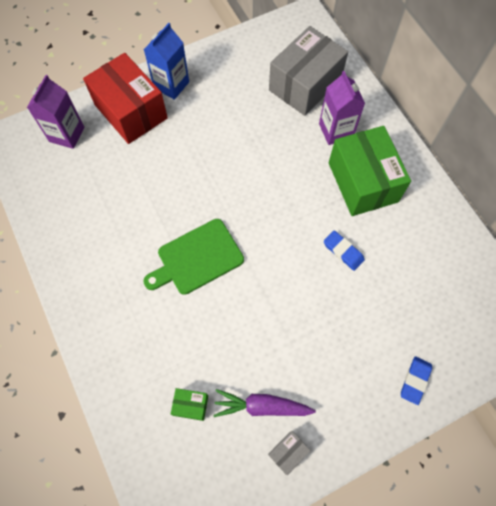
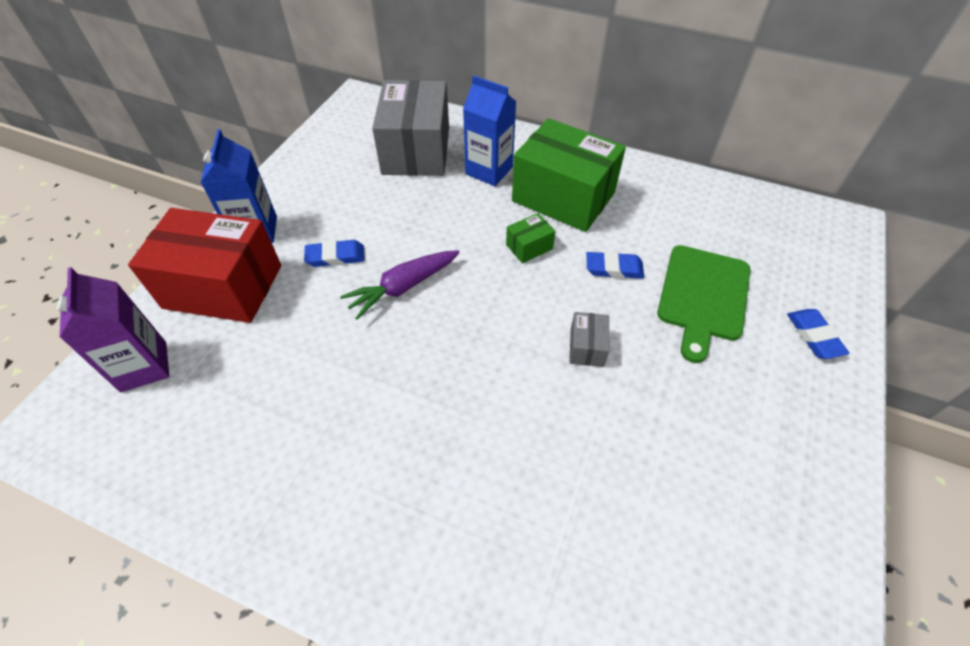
camera: 40 degrees left, 15 degrees down
green cutting board [143,219,244,295] -> green cutting board moved to [657,245,750,363]
green box [171,388,208,421] -> green box moved to [506,213,556,263]
purple carrot [213,389,316,417] -> purple carrot moved to [340,250,460,320]
grey box [268,431,311,475] -> grey box moved to [569,312,610,367]
purple carton [319,71,365,145] -> blue carton [463,75,516,186]
none -> blue eraser [304,240,365,267]

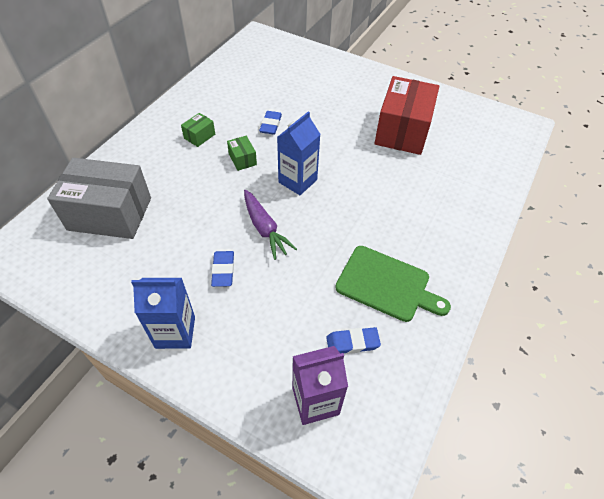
camera: 85 degrees left, 0 degrees up
red box [128,208,281,323] -> red box moved to [374,76,439,155]
blue carton [463,75,516,186] -> blue carton moved to [277,111,321,195]
green box [512,118,626,232] -> green box [181,113,215,147], size x0.42
grey box [569,312,610,367] -> none
green cutting board [657,245,750,363] -> green cutting board moved to [335,246,451,322]
blue eraser [787,309,849,359] -> blue eraser moved to [326,327,381,354]

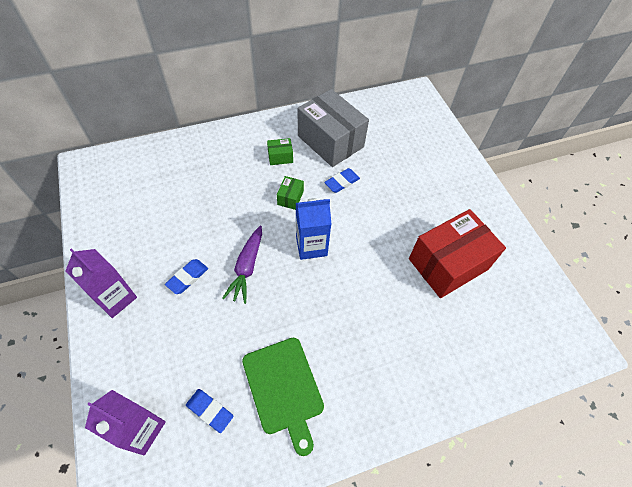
camera: 40 degrees right, 5 degrees up
grey box [47,158,151,239] -> grey box moved to [298,89,369,167]
blue carton [131,278,195,349] -> purple carton [65,248,137,318]

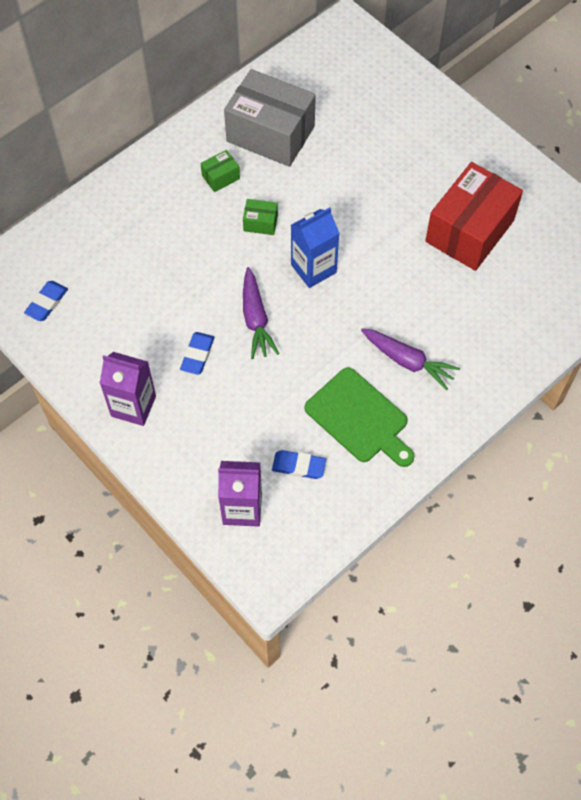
camera: 20 degrees left, 5 degrees up
green box [277,176,304,210] -> green box turned 75 degrees counterclockwise [243,199,278,235]
blue eraser [324,168,360,193] -> blue eraser moved to [24,281,68,321]
none -> purple carrot [361,328,460,390]

